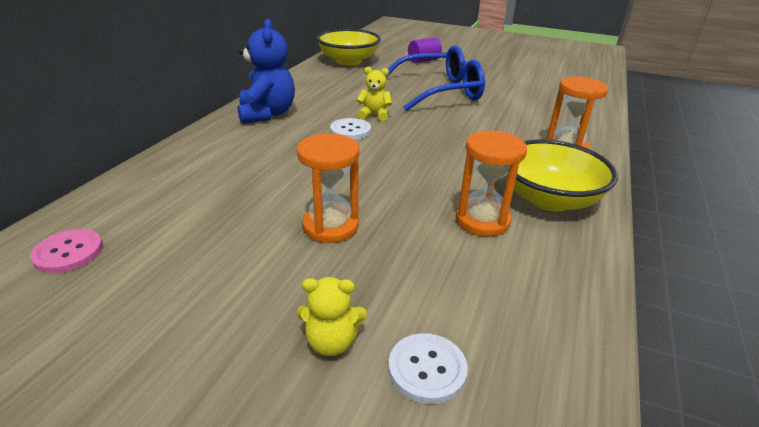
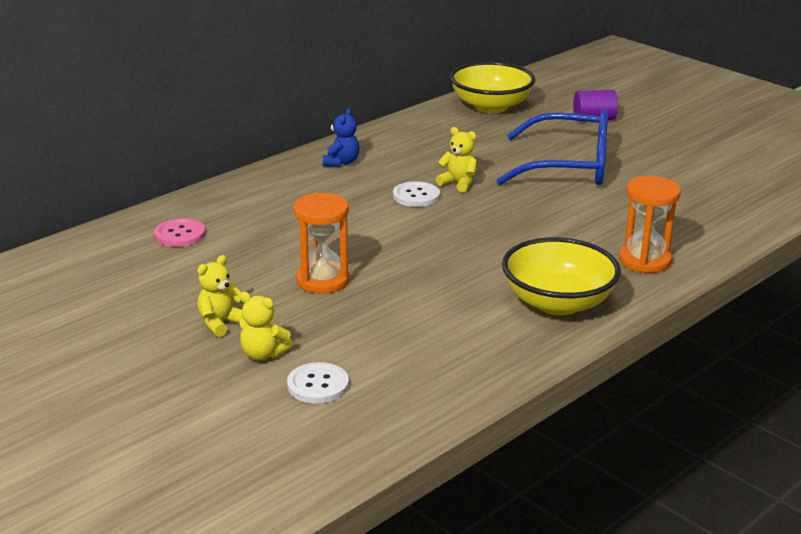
camera: 25 degrees right, 5 degrees down
pink button [30,229,103,273] -> pink button moved to [154,218,205,247]
blue teddy bear [238,19,295,124] -> blue teddy bear [323,108,359,167], size x0.54
orange hourglass [456,131,527,236] -> none
none -> yellow teddy bear [197,255,243,337]

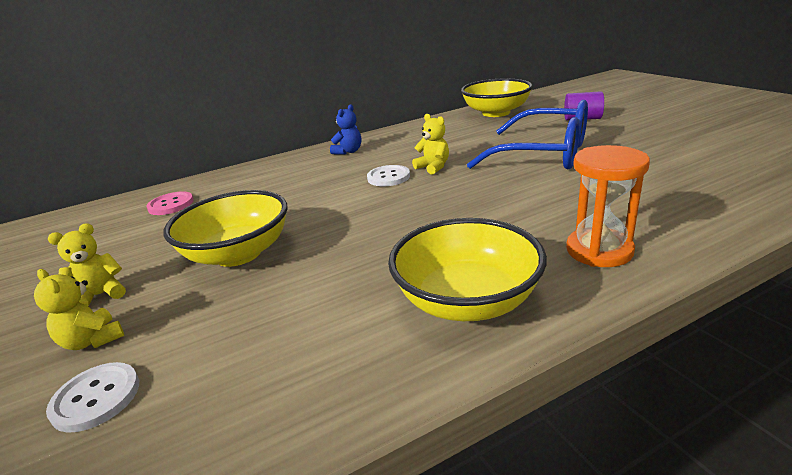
camera: 20 degrees right, 0 degrees up
orange hourglass [293,193,350,294] -> yellow bowl [163,190,287,267]

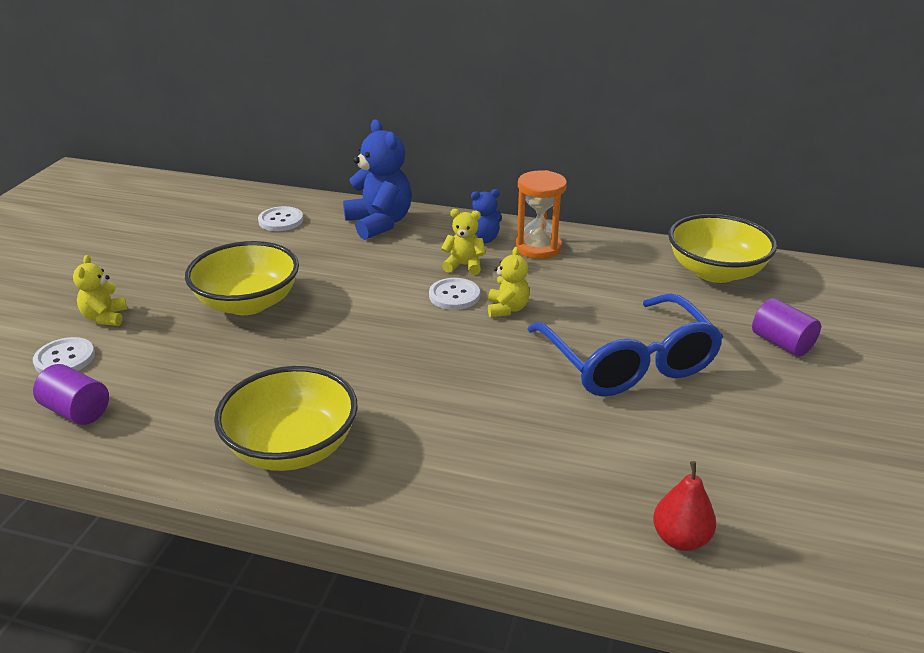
camera: 40 degrees right, 5 degrees up
yellow teddy bear [48,223,126,306] -> yellow teddy bear moved to [441,209,485,275]
pink button [146,191,194,215] -> white button [258,206,303,231]
orange hourglass [566,145,650,267] -> orange hourglass moved to [515,170,567,259]
none -> purple cylinder [33,364,109,425]
none -> blue teddy bear [343,119,411,240]
none -> red pear [653,461,716,551]

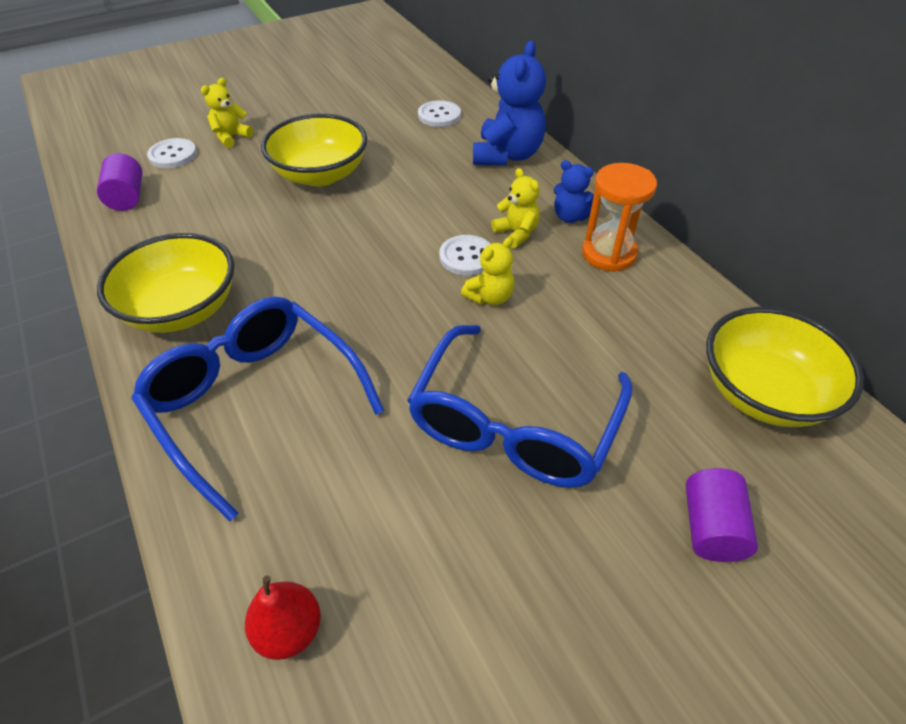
camera: 45 degrees right, 15 degrees up
none -> blue glasses [131,296,384,521]

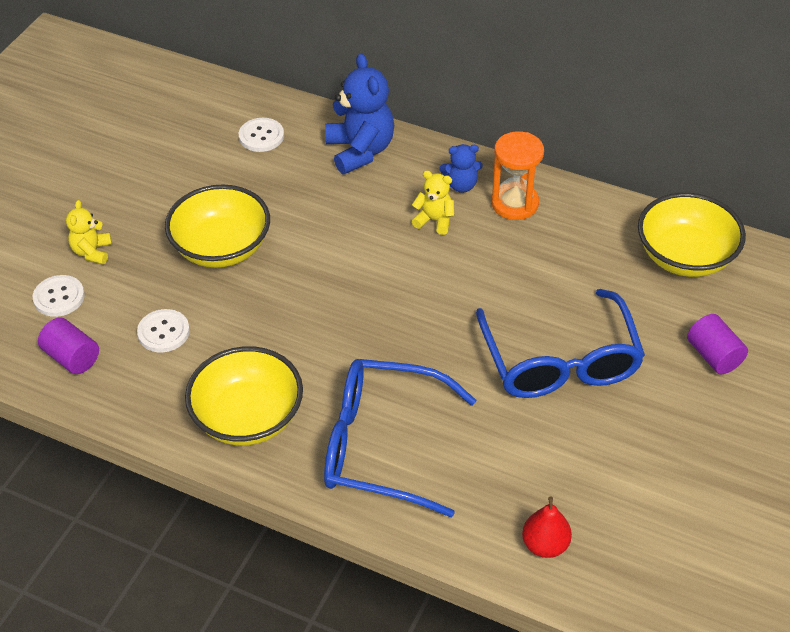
camera: 35 degrees left, 0 degrees up
white button [439,235,490,275] -> white button moved to [137,309,190,352]
yellow teddy bear [461,237,514,305] -> none

